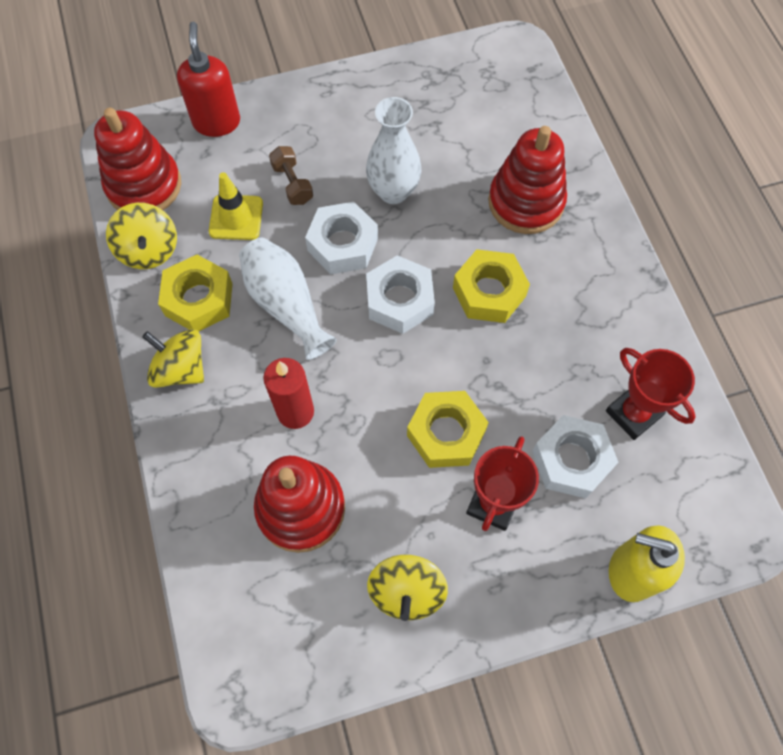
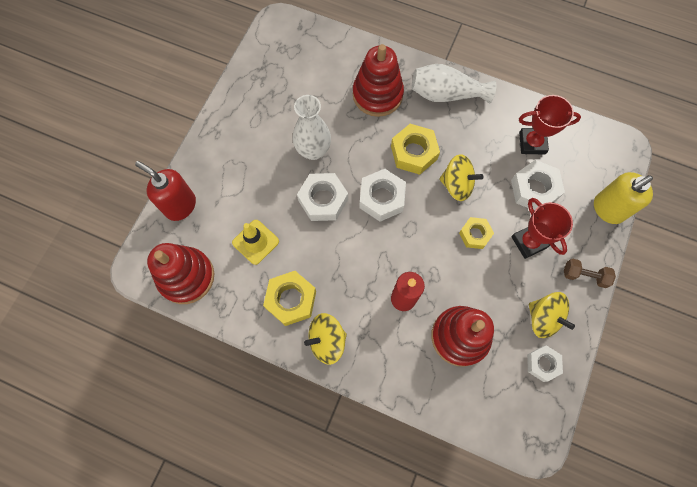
camera: 50 degrees left, 5 degrees up
yellow spinning top [106,203,177,269] -> yellow spinning top moved to [439,154,484,201]
white vase [239,238,337,360] -> white vase moved to [412,64,496,104]
brown dumbbell [269,146,313,205] -> brown dumbbell moved to [564,259,616,288]
yellow nut [407,391,489,468] -> yellow nut [459,217,494,249], size x0.64
none -> white nut [527,345,563,382]

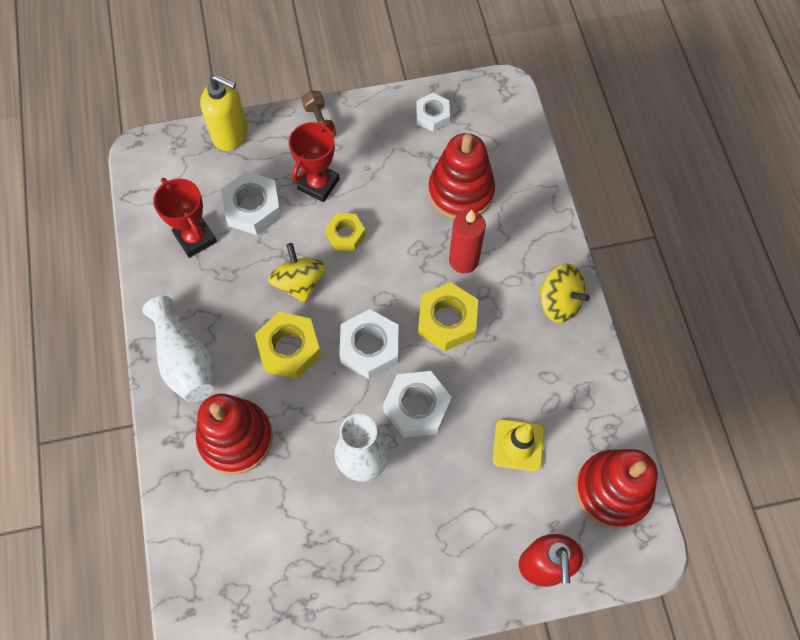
camera: 125 degrees left, 5 degrees down
yellow nut [263,271,316,326] -> yellow nut moved to [418,282,478,351]
yellow spinning top [529,292,575,338] -> none

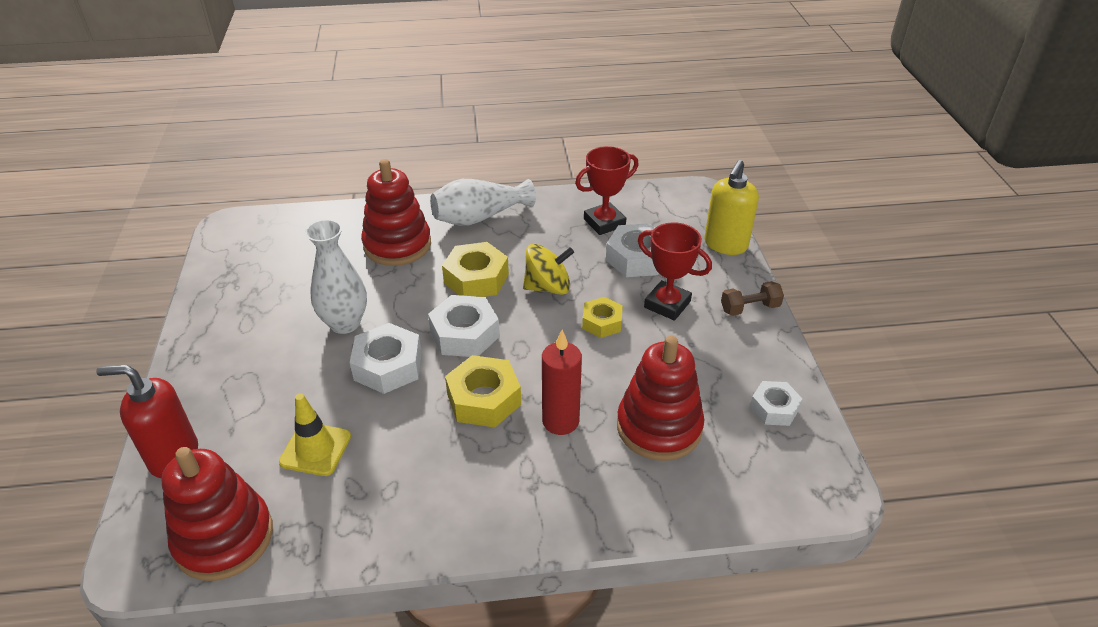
camera: 95 degrees right, 25 degrees down
yellow spinning top [539,263,590,323] -> none

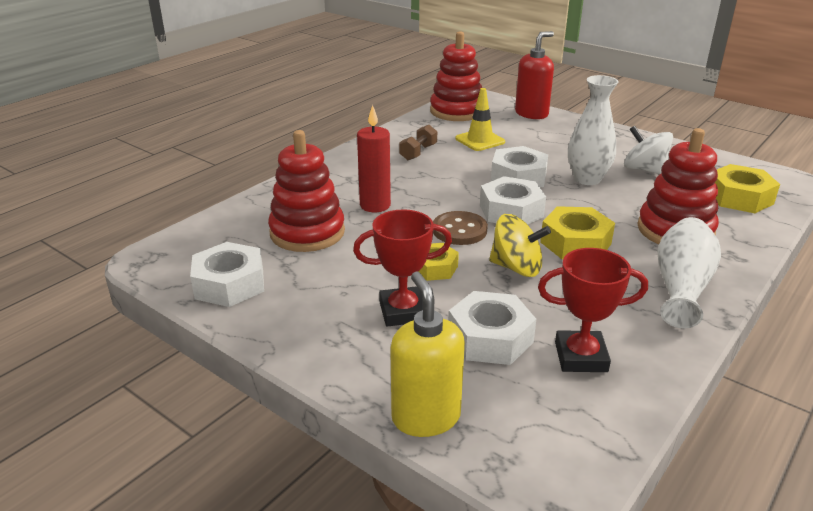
camera: 135 degrees right, 10 degrees down
yellow nut [445,355,521,427] -> yellow nut moved to [715,164,780,213]
yellow spinning top [523,244,574,295] -> yellow spinning top turned 105 degrees counterclockwise [489,214,551,277]
red trophy [575,146,639,235] -> red trophy turned 75 degrees clockwise [538,248,648,372]
brown dumbbell [721,281,784,316] -> brown dumbbell moved to [399,125,437,160]
white nut [750,381,803,426] -> white nut [190,242,264,307], size x1.57
none -> brown button [433,211,488,245]
none -> white spinning top [624,126,673,174]

